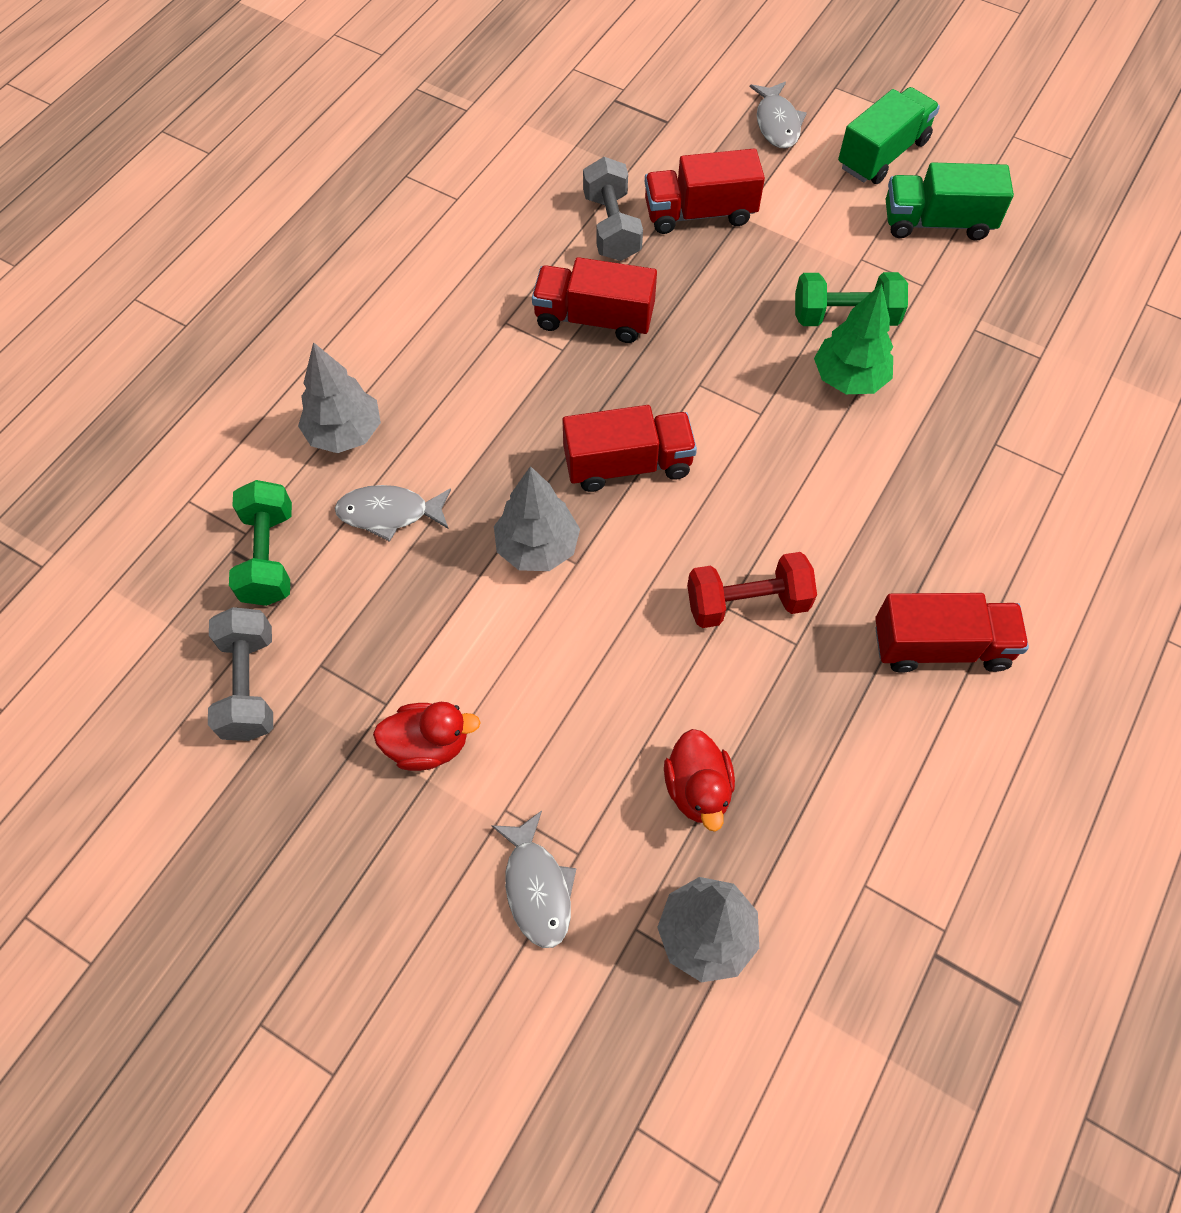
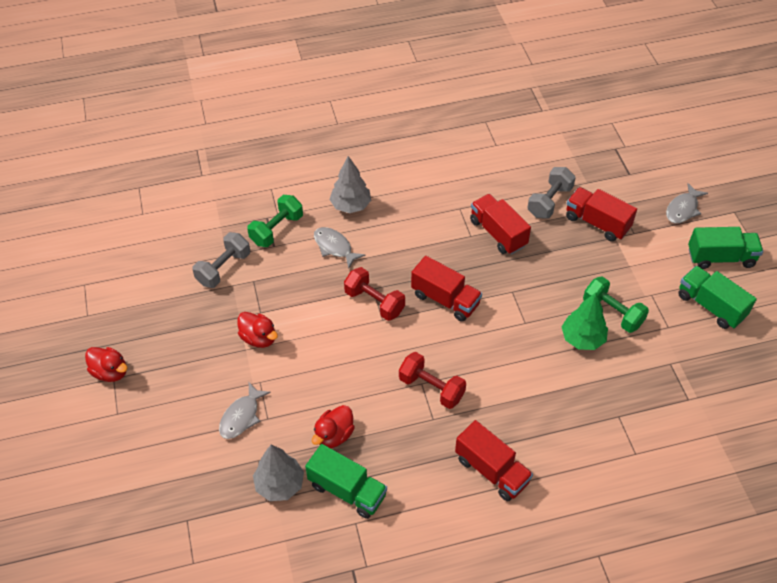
camera: 45 degrees right, 10 degrees down
grey tree [494,466,580,571] -> red dumbbell [344,267,405,321]
none -> red duck [85,347,128,382]
none -> green truck [305,444,387,519]

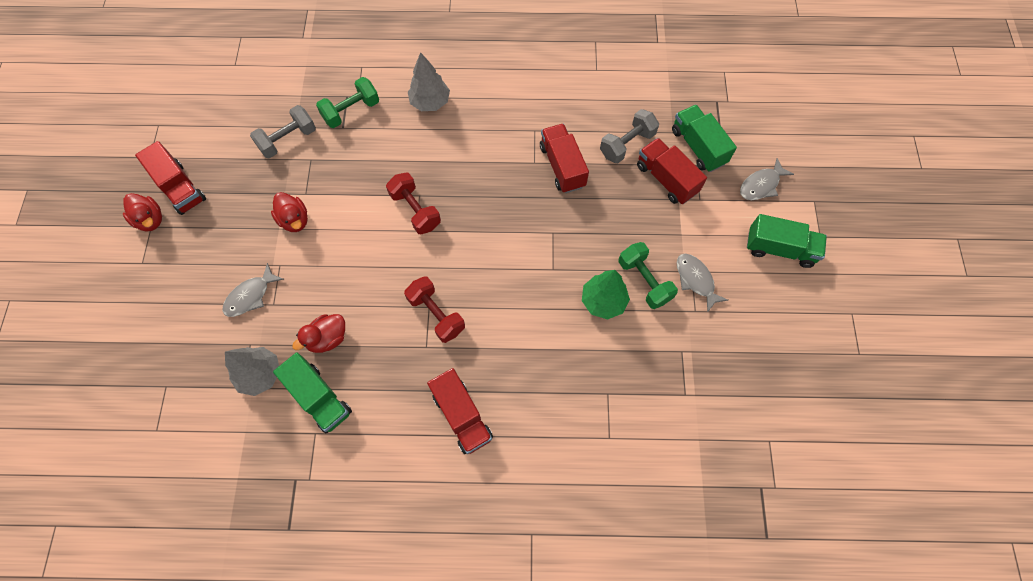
camera: 15 degrees right, 15 degrees up
grey fish [314,227,366,269] -> grey fish moved to [677,254,728,313]
red truck [411,256,482,322] -> red truck moved to [135,141,206,215]
green truck [678,266,757,329] -> green truck moved to [672,105,737,172]

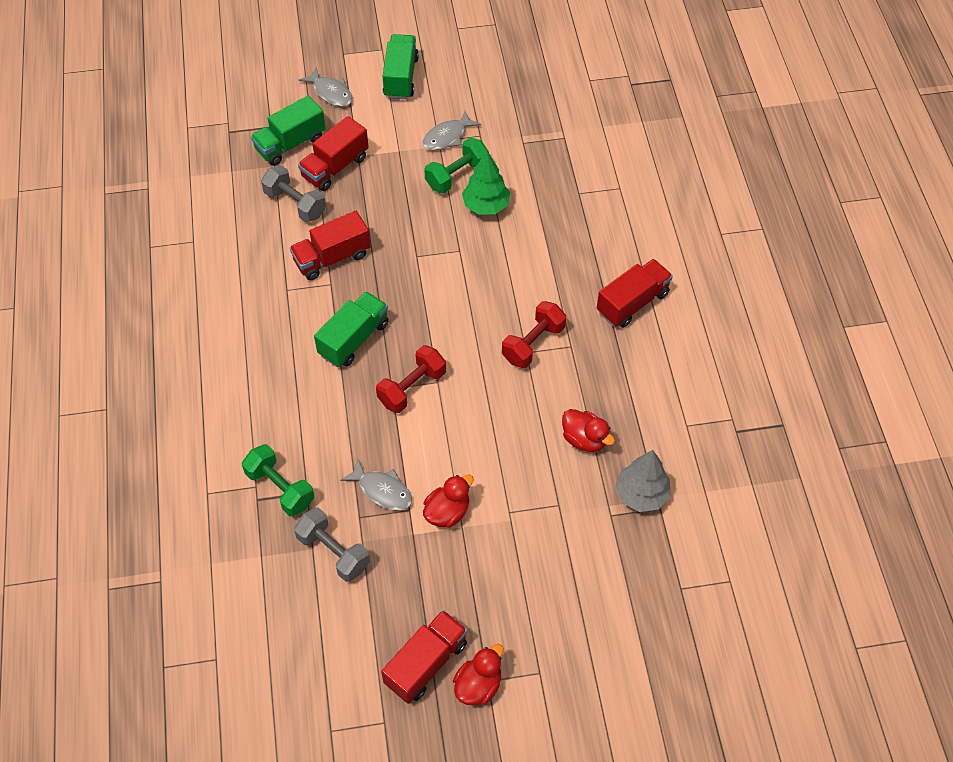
camera: 100 degrees left, 10 degrees down
grey fish [222,263,284,317] -> grey fish moved to [340,459,412,511]
green truck [273,353,352,433] -> green truck moved to [314,291,389,367]
grey tree [408,52,450,111] -> none

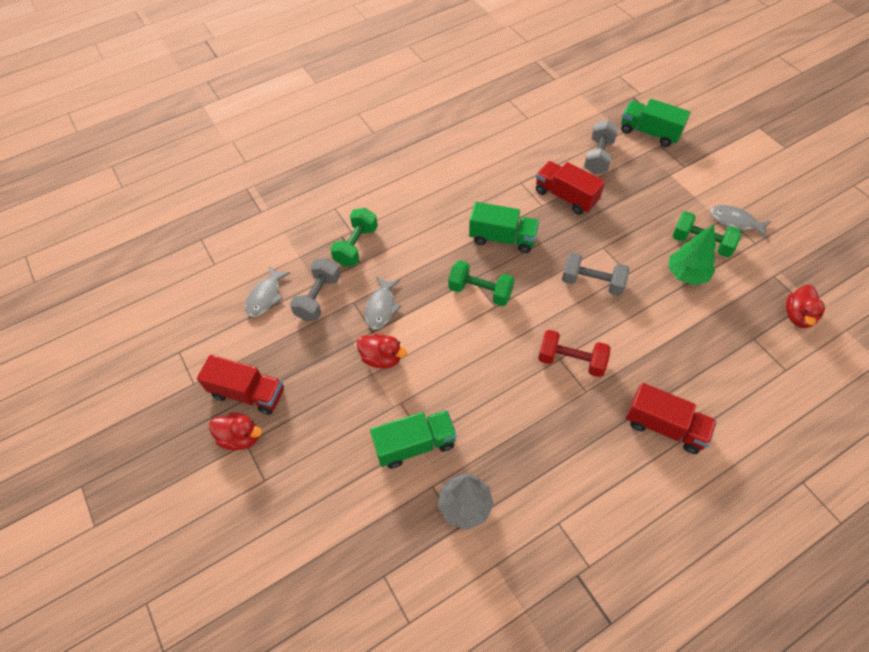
camera: 70 degrees right, 0 degrees up
red truck [298,116,369,191] -> none
grey fish [299,67,353,107] -> grey fish moved to [245,266,290,317]
red dumbbell [376,345,446,413] -> green dumbbell [448,260,514,306]
green truck [383,34,419,99] -> green truck moved to [370,410,457,469]
red duck [562,409,615,452] -> red duck moved to [786,285,825,328]
none -> grey dumbbell [562,253,629,296]

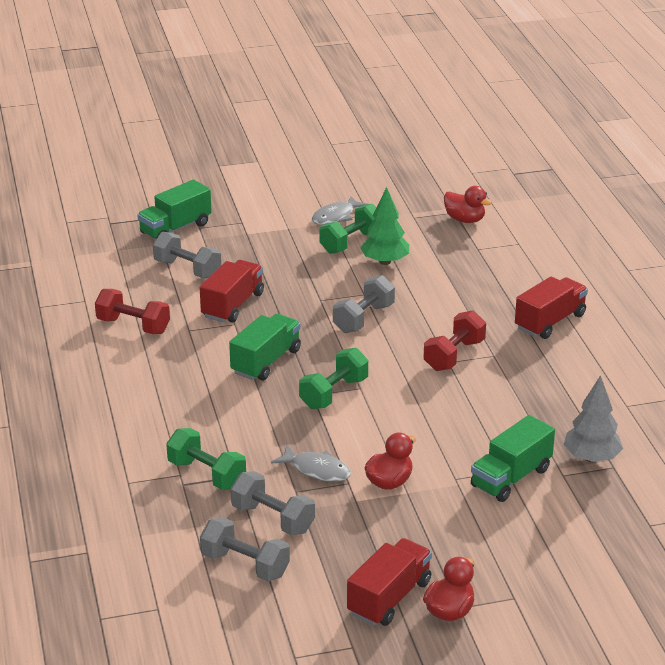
camera: 75 degrees left, 25 degrees down
grey fish [245,266,290,317] -> grey dumbbell [200,517,290,581]
green truck [370,410,457,469] -> green truck turned 135 degrees counterclockwise [471,415,555,502]
red truck [536,161,605,215] -> red truck turned 150 degrees clockwise [200,260,264,323]
none -> red dumbbell [95,289,170,334]

